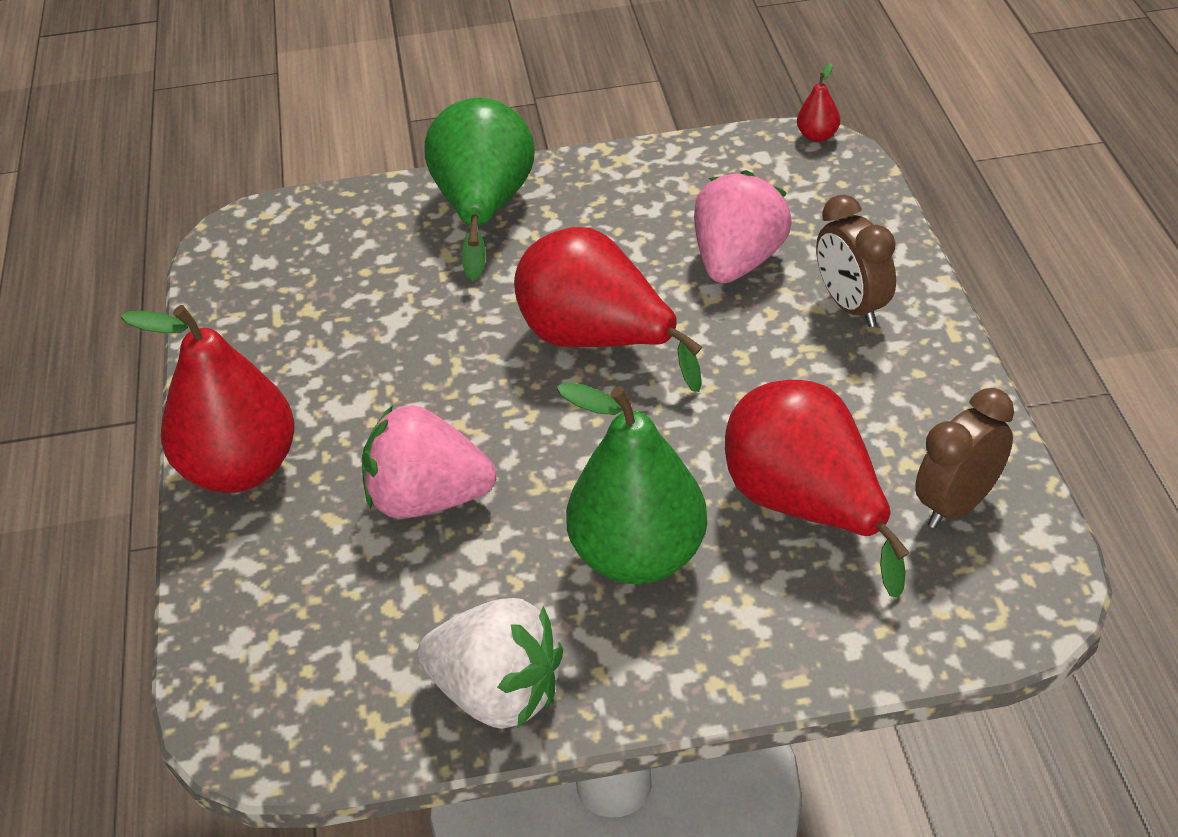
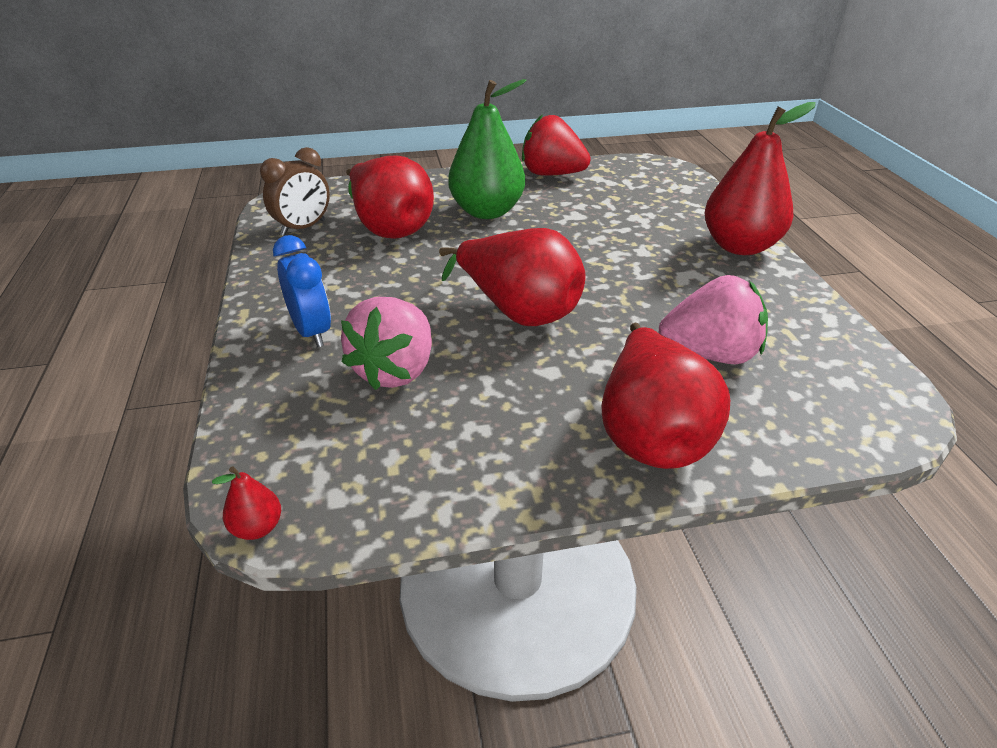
camera: 175 degrees right, 5 degrees down
pink strawberry [362,405,496,518] -> pink strawberry moved to [659,275,768,364]
white strawberry [417,598,563,729] -> red strawberry [522,114,591,176]
green pear [424,98,535,282] -> red pear [602,323,730,469]
brown clock [816,195,896,327] -> blue clock [273,235,331,347]

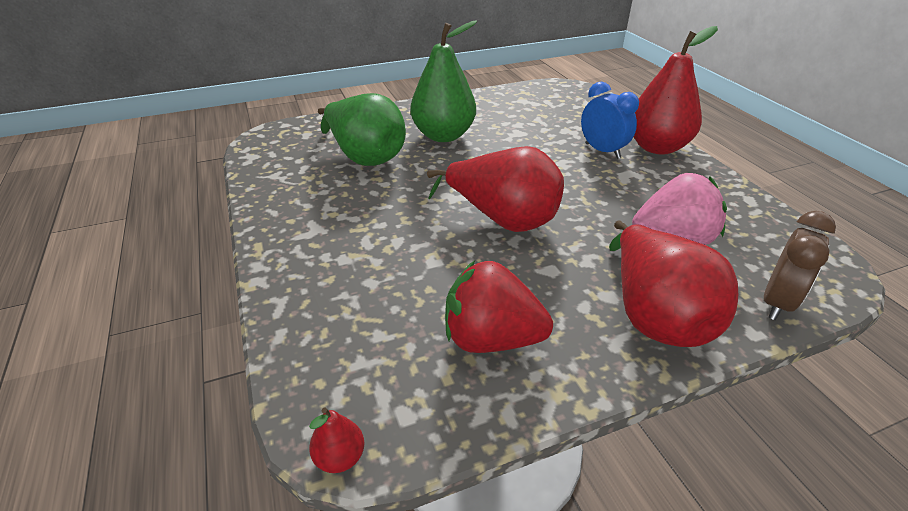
camera: 10 degrees left, 0 degrees up
brown clock [260,147,330,236] -> brown clock moved to [764,211,836,320]
blue clock [273,235,331,347] -> blue clock moved to [581,82,639,159]
pink strawberry [341,297,432,390] -> none
red pear [346,156,434,239] -> green pear [318,93,406,166]
red strawberry [522,114,591,176] -> red strawberry moved to [445,260,553,353]

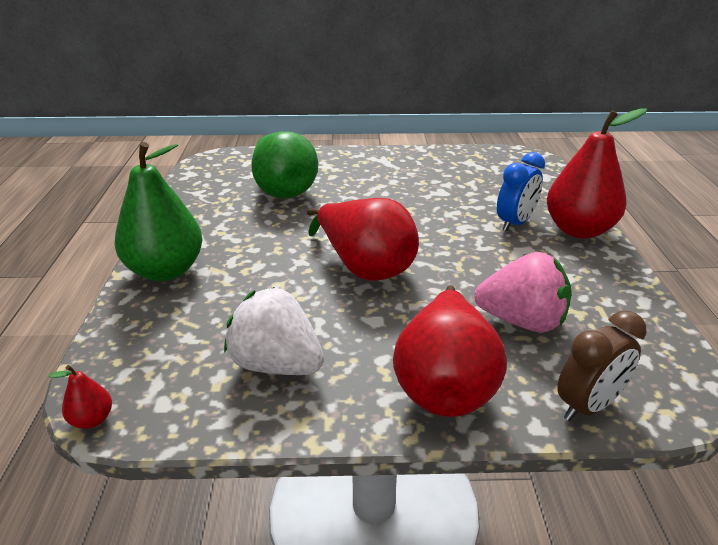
camera: 20 degrees right, 5 degrees down
green pear [410,21,477,142] -> green pear moved to [115,142,203,281]
red strawberry [445,260,553,353] -> white strawberry [224,287,324,375]
blue clock [581,82,639,159] -> blue clock turned 60 degrees clockwise [497,152,545,232]

